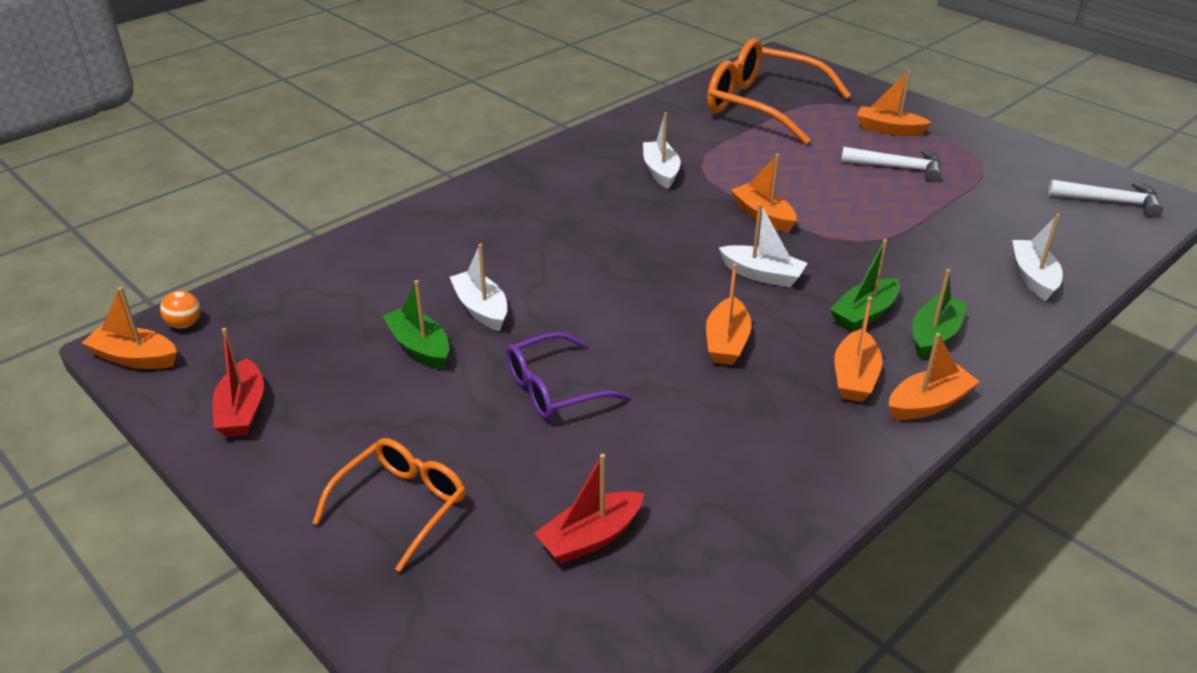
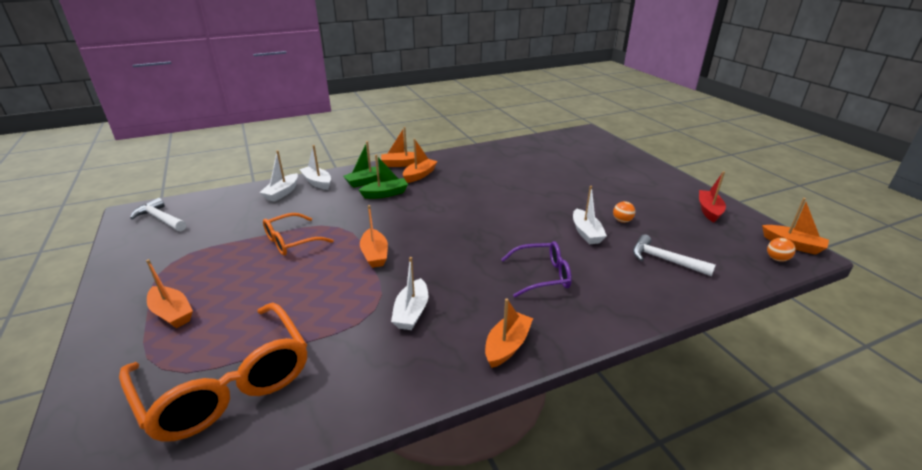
camera: 160 degrees left, 5 degrees down
orange glasses [312,438,465,572] -> orange glasses moved to [263,213,334,256]
green boat [383,280,449,369] -> orange ball [613,201,635,223]
purple glasses [506,332,630,420] -> purple glasses moved to [501,241,572,297]
red boat [534,454,644,564] -> none
orange boat [706,263,752,365] -> orange boat moved to [485,298,533,368]
white boat [719,203,808,288] -> white boat moved to [299,145,331,190]
white hammer [841,147,941,182] -> white hammer moved to [633,234,716,276]

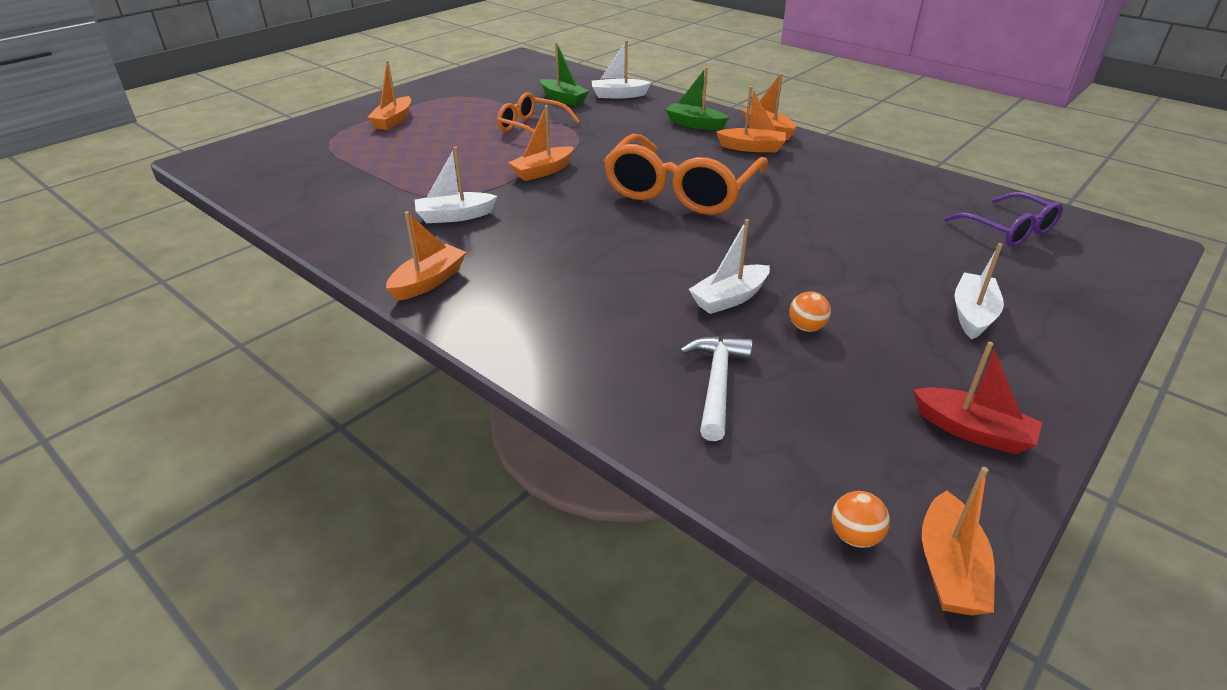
camera: 65 degrees right, 5 degrees up
orange glasses [119,302,307,442] -> orange glasses moved to [604,134,768,215]
white hammer [130,198,186,231] -> none
white boat [299,145,331,190] -> white boat moved to [954,243,1004,339]
green boat [359,155,408,199] -> green boat moved to [540,42,589,106]
orange boat [485,298,533,368] -> orange boat turned 60 degrees counterclockwise [386,211,466,301]
purple glasses [501,241,572,297] -> purple glasses moved to [944,192,1063,247]
red boat [699,171,726,222] -> red boat turned 45 degrees clockwise [913,341,1042,454]

